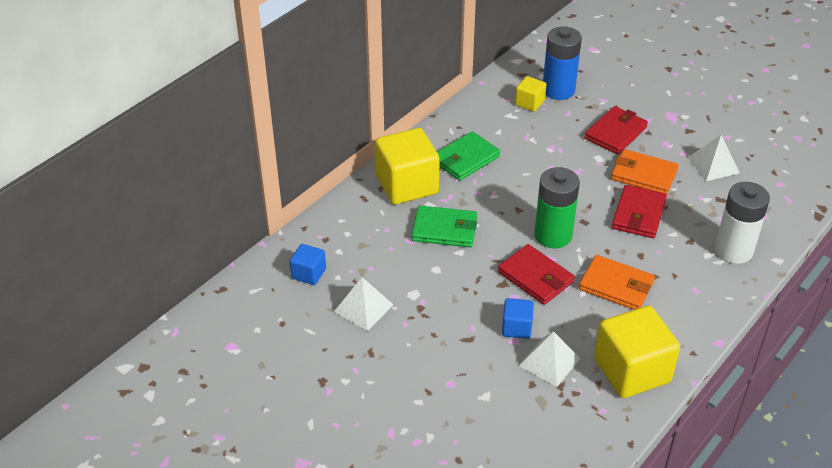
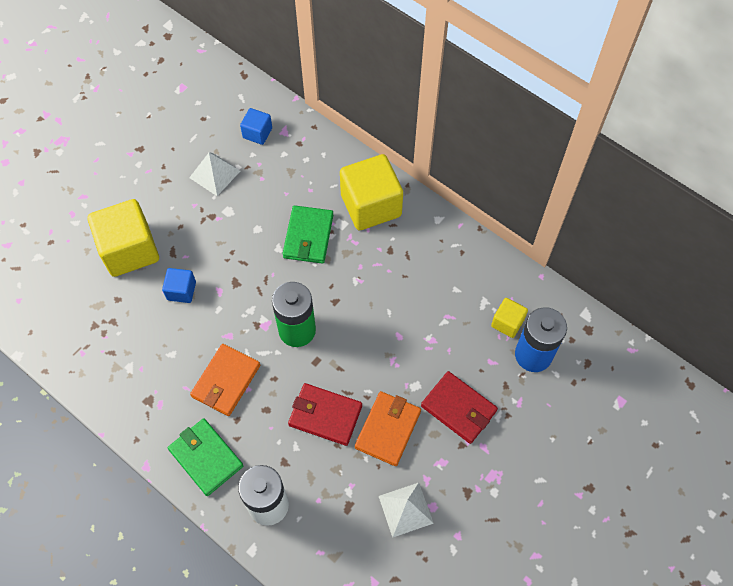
camera: 90 degrees right, 20 degrees up
green wallet [437,131,500,181] -> green wallet moved to [168,418,243,496]
red wallet [498,244,575,305] -> none
white pyramid [519,331,580,387] -> none
yellow cube [594,306,680,398] -> yellow cube moved to [88,199,159,277]

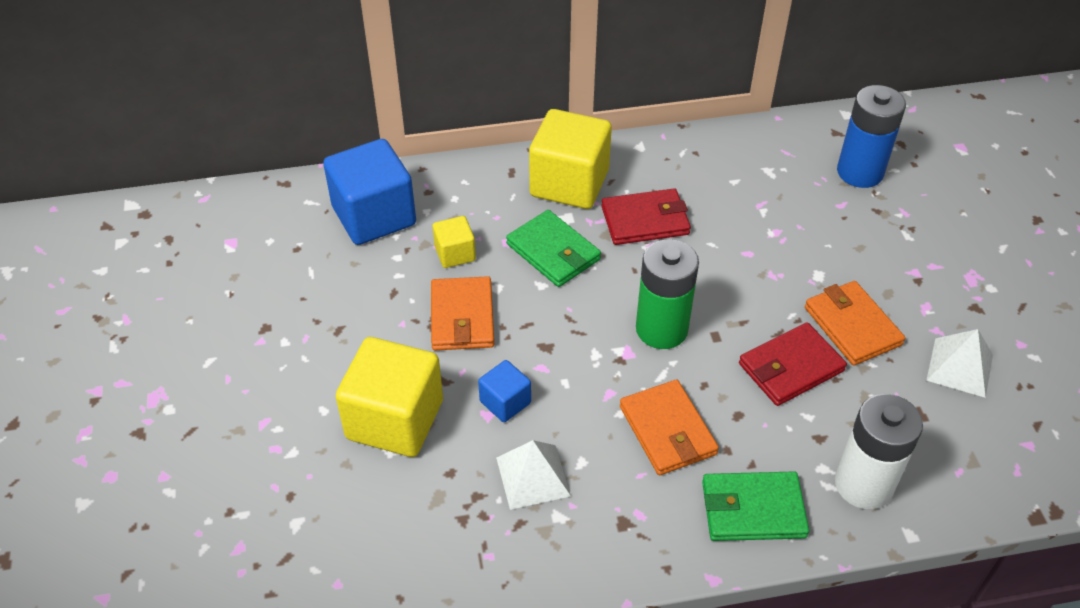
camera: 50 degrees left, 15 degrees down
white pyramid [189,152,240,196] -> white pyramid moved to [496,440,571,510]
blue cube [240,108,272,145] -> blue cube [323,139,416,245], size x2.01
red wallet [421,371,498,444] -> red wallet moved to [601,188,691,245]
yellow cube [491,298,528,338] -> yellow cube moved to [433,216,476,268]
none -> orange wallet [431,276,494,350]

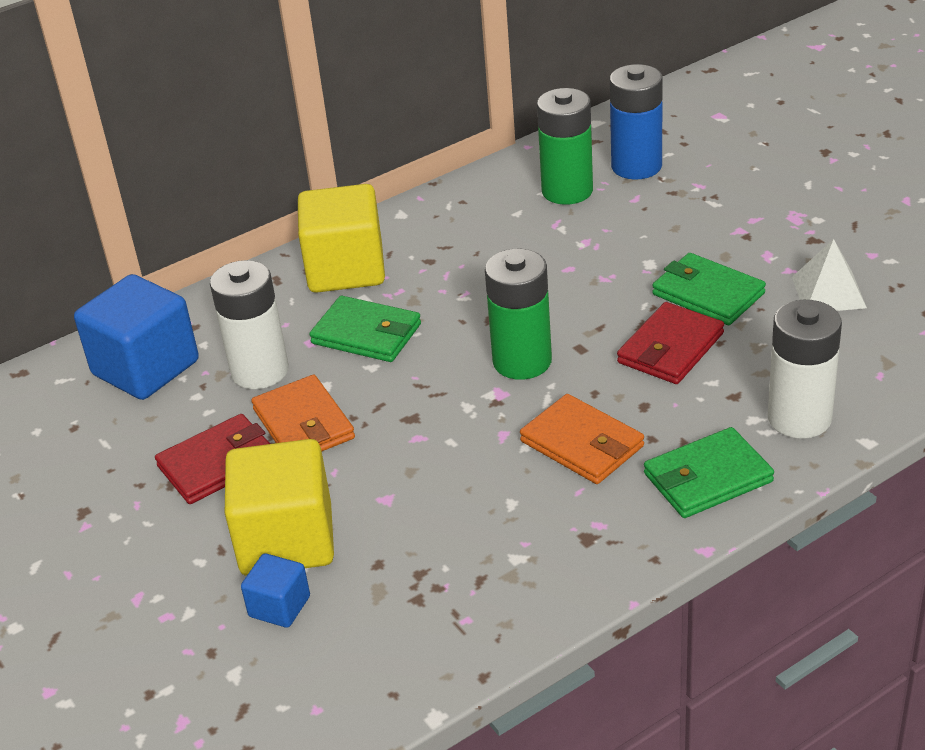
camera: 20 degrees left, 10 degrees down
yellow cube [433,216,476,268] -> white battery [210,260,289,389]
blue cube [478,360,531,422] -> blue cube moved to [241,553,310,628]
white pyramid [496,440,571,510] -> none
red wallet [601,188,691,245] -> red wallet moved to [155,414,270,504]
orange wallet [805,281,905,366] -> green wallet [652,253,766,325]
none -> green battery [537,88,593,205]

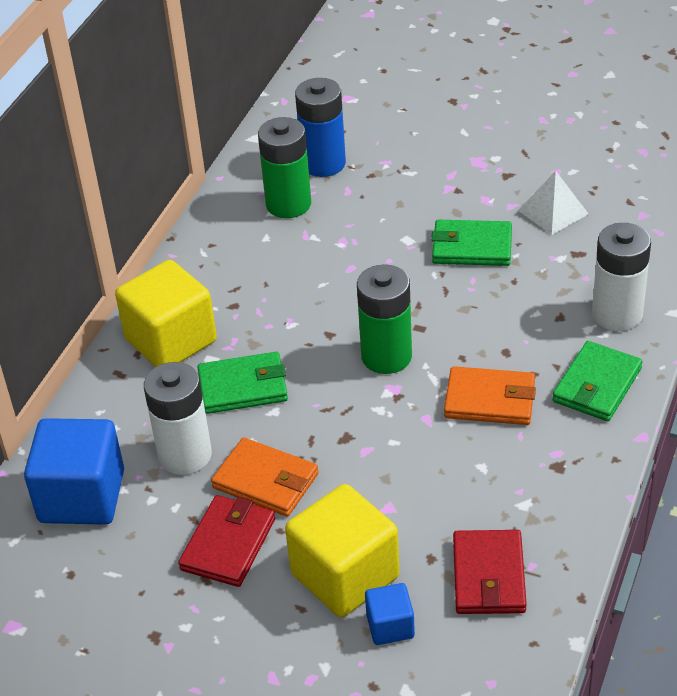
camera: 35 degrees left, 5 degrees up
red wallet [617,302,724,384] -> red wallet moved to [453,530,527,614]

